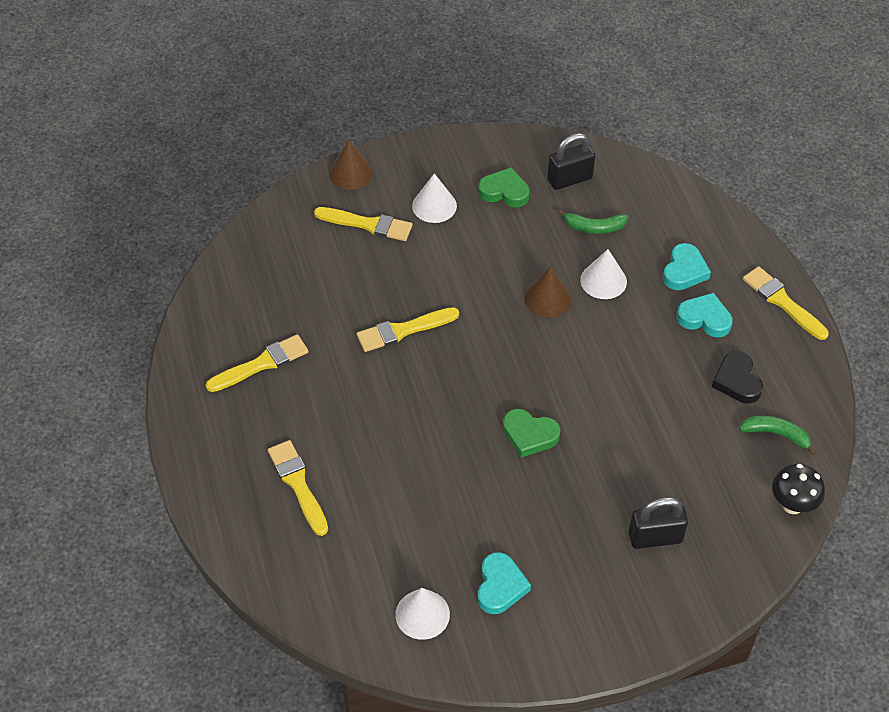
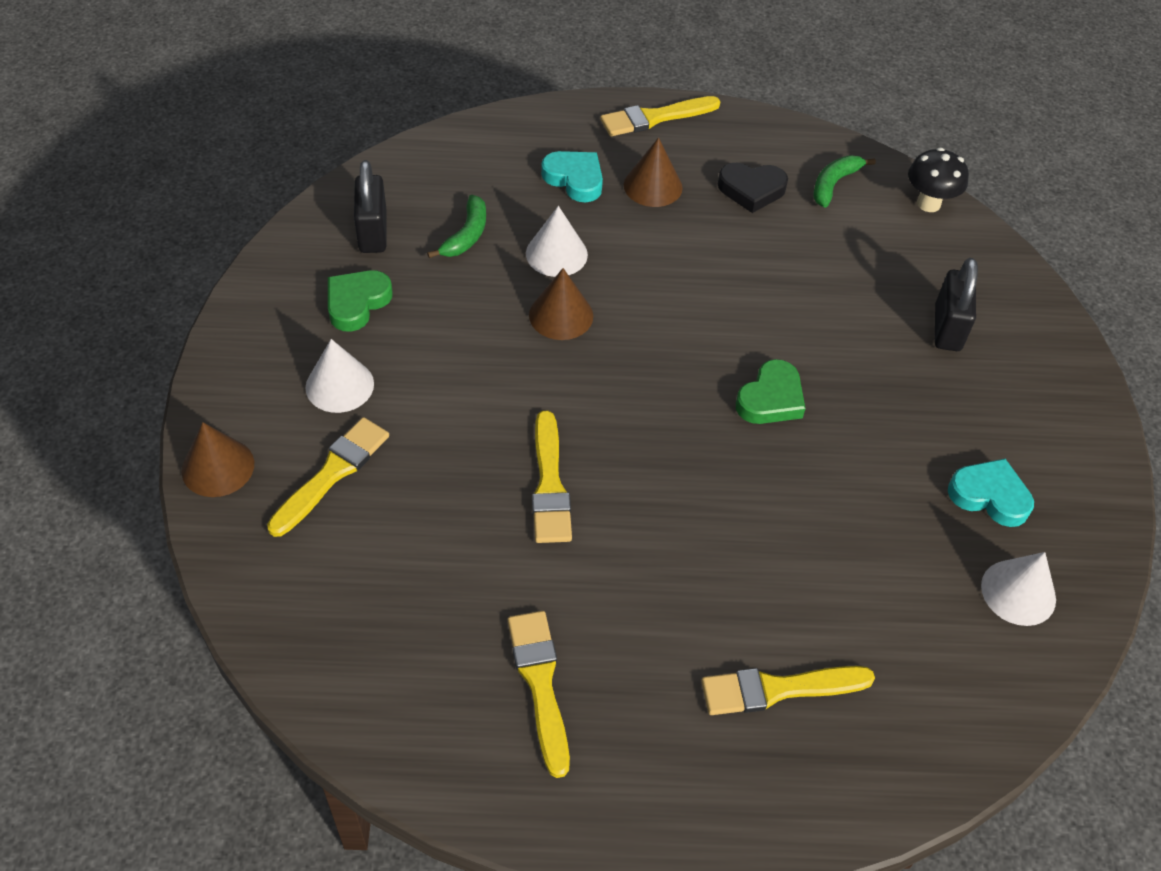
camera: 75 degrees left, 0 degrees up
turquoise heart [676,293,733,338] -> brown cone [624,137,683,207]

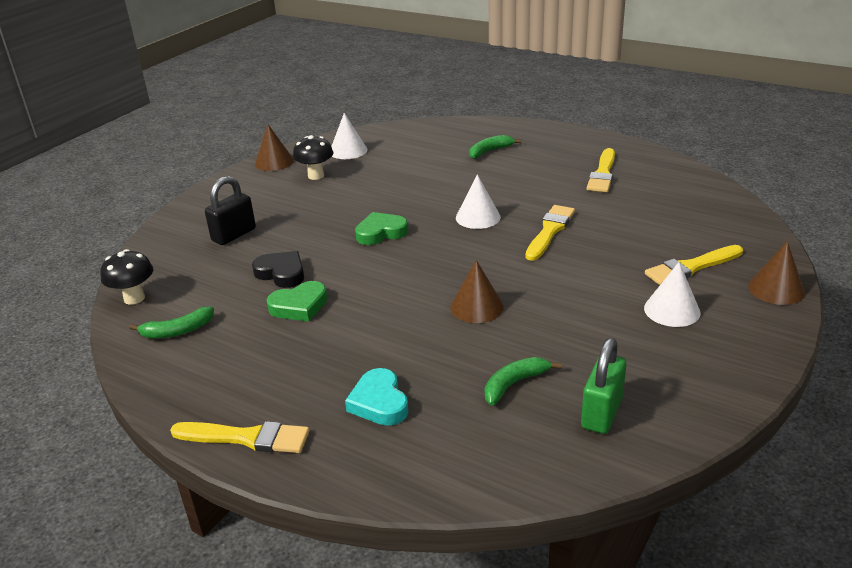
camera: 145 degrees left, 20 degrees down
green heart [328,270,393,332] -> green heart moved to [266,281,327,322]
black padlock [354,160,387,253] -> green padlock [581,338,626,434]
white cone [526,206,588,277] -> white cone moved to [456,174,501,229]
brown cone [624,137,683,207] -> brown cone moved to [255,124,294,171]
yellow brush [701,666,875,715] -> green banana [469,135,521,159]
black heart [718,163,788,213] -> black heart moved to [252,251,304,288]
turquoise heart [948,459,1034,527] -> black mushroom [293,135,334,180]

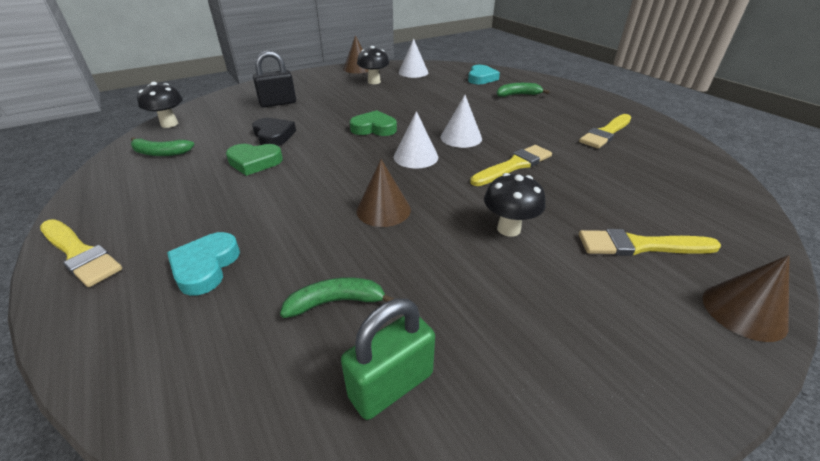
camera: 25 degrees right, 5 degrees up
white cone [644,262,701,327] -> white cone moved to [394,111,438,169]
none -> turquoise heart [468,65,500,84]
none -> black mushroom [484,173,546,237]

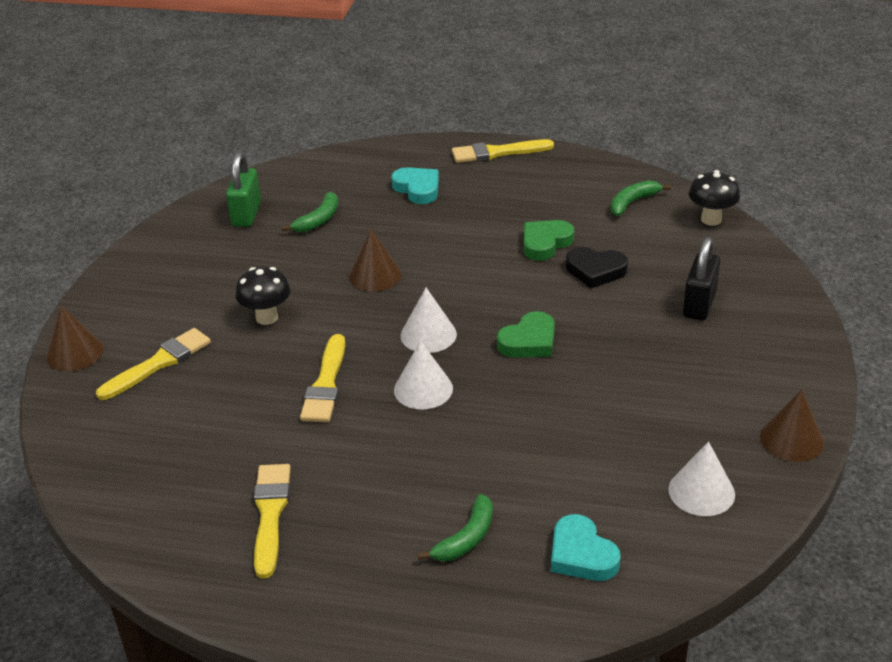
camera: 135 degrees right, 0 degrees up
black mushroom [357,46,389,84] -> none

